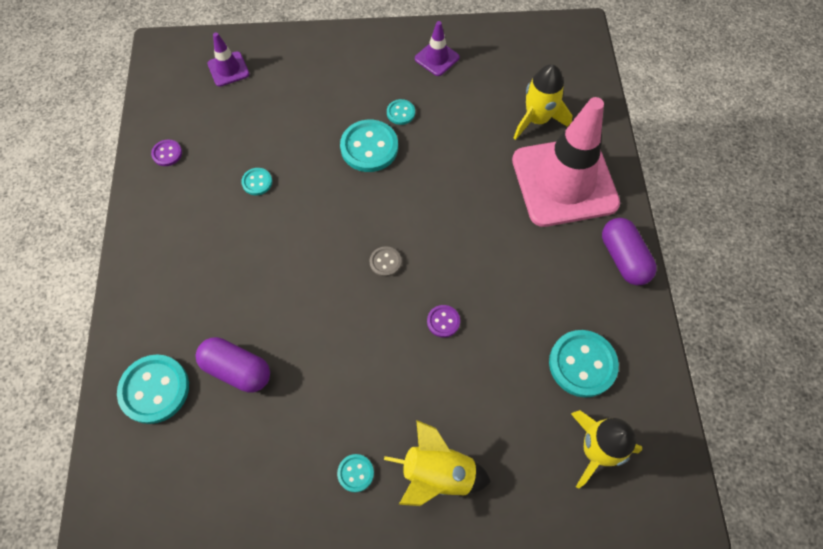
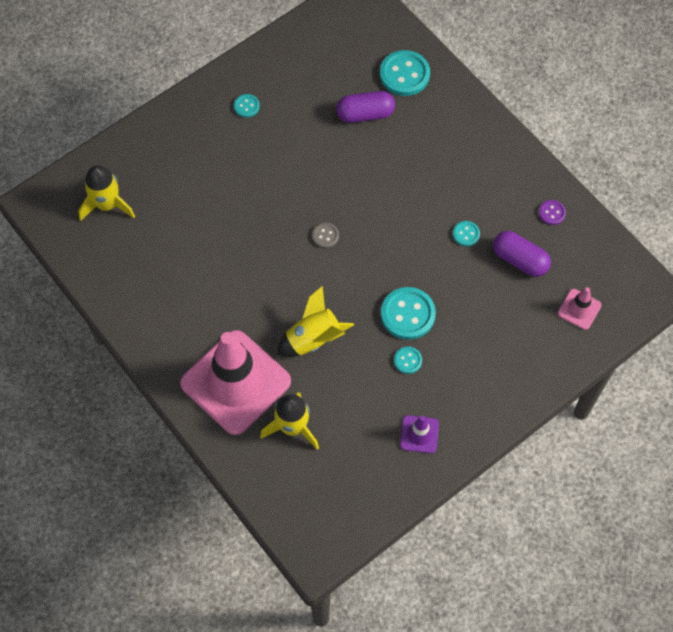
camera: 145 degrees right, 0 degrees up
purple traffic cone [207,32,250,87] -> pink traffic cone [558,287,602,330]
yellow rocket [384,420,491,506] -> yellow rocket moved to [277,286,354,357]
purple button [427,305,460,338] -> none
turquoise button [549,330,619,398] -> none
purple capsule [602,218,657,285] -> purple capsule moved to [493,231,551,277]

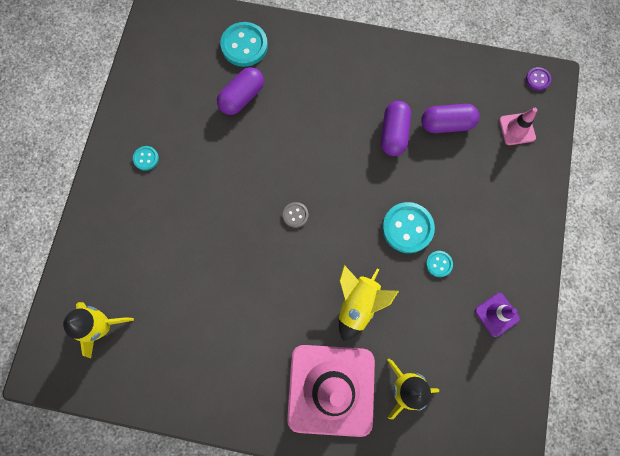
camera: 40 degrees left, 10 degrees up
turquoise button [453,221,480,246] -> purple capsule [381,101,411,156]
purple button [539,200,566,225] -> purple button moved to [526,67,551,91]

